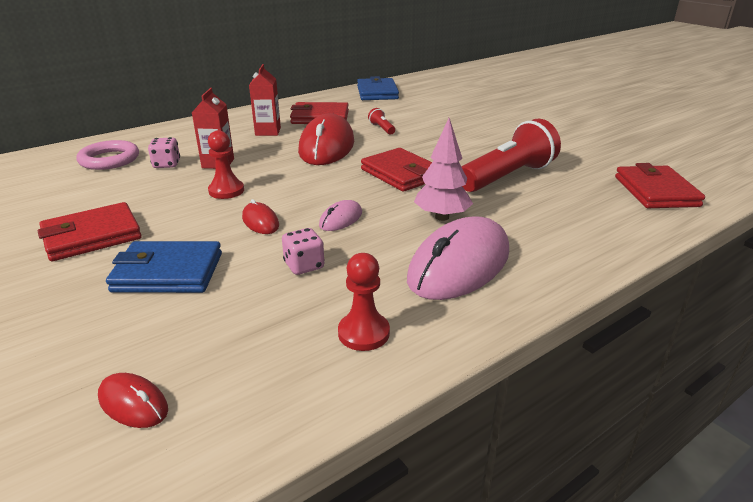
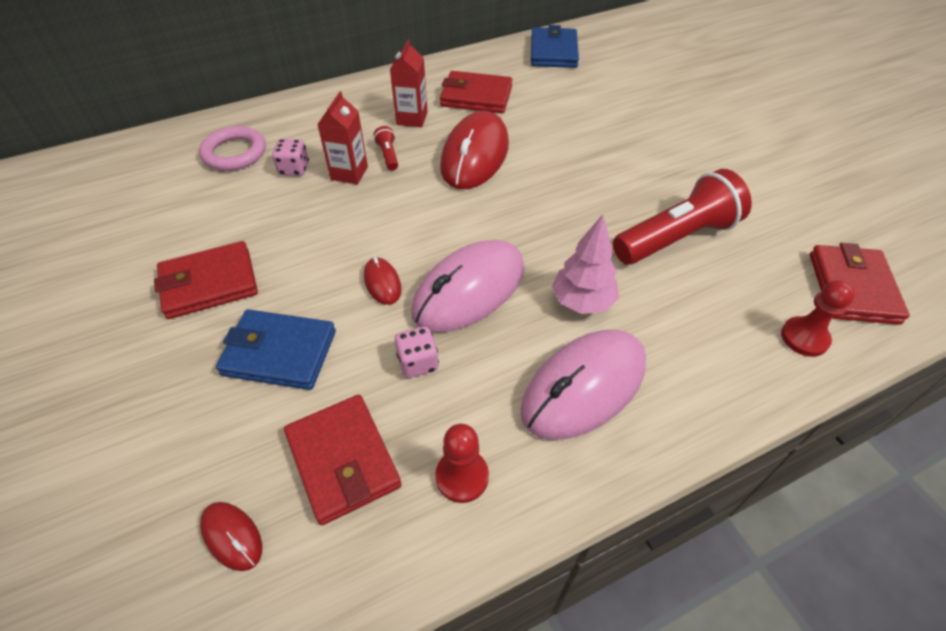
camera: 10 degrees right, 20 degrees up
red pawn [208,130,244,199] -> red pawn moved to [781,280,855,357]
pink mouse [319,200,362,231] -> pink mouse [411,240,525,332], size x2.20
red wallet [361,148,432,192] -> red wallet moved to [284,395,401,525]
red flashlight [368,108,395,135] -> red flashlight moved to [374,126,398,171]

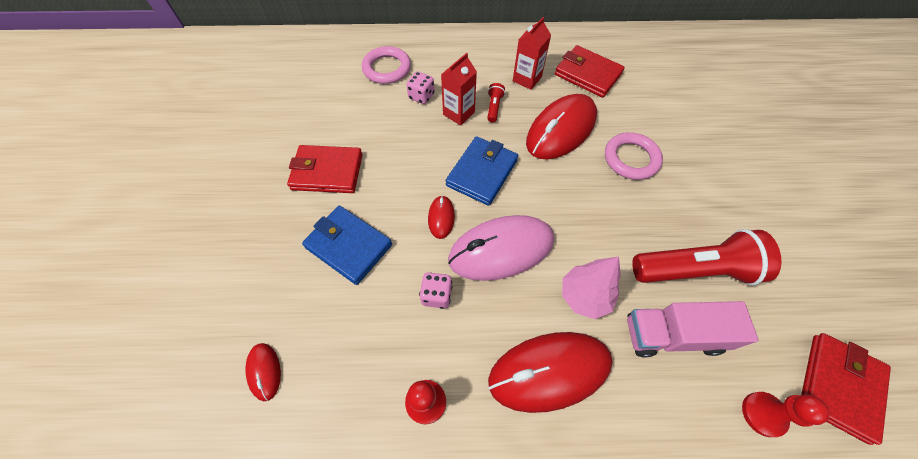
camera: 25 degrees right, 10 degrees up
red wallet [284,395,401,525] -> none
pink mouse [520,329,646,440] -> red mouse [488,332,613,413]
blue wallet [531,25,579,68] -> blue wallet moved to [445,136,518,206]
none -> pink ring [605,132,663,180]
none -> pink truck [627,301,758,357]

